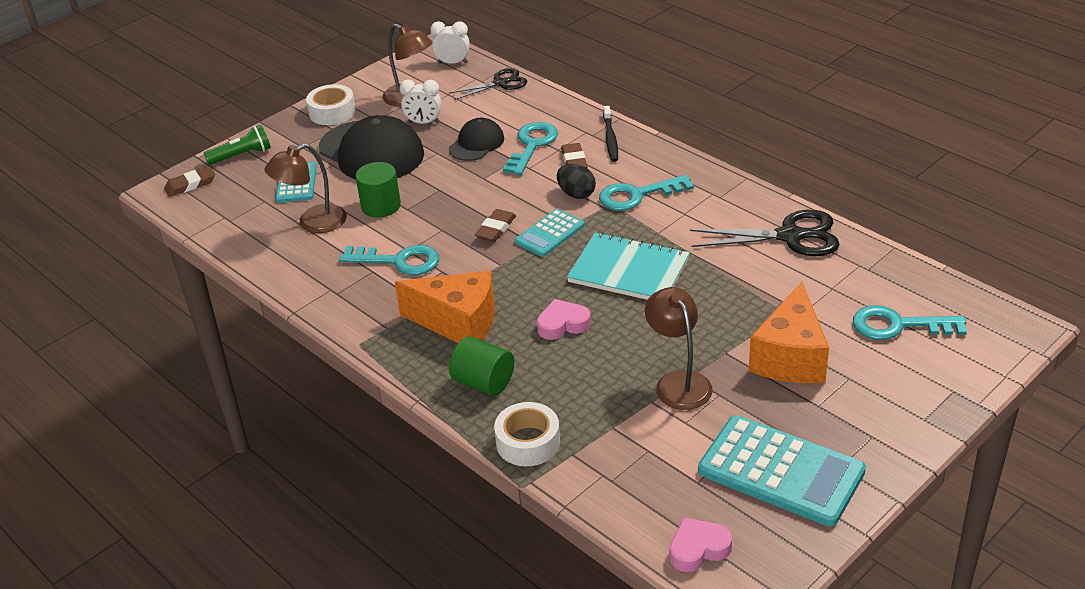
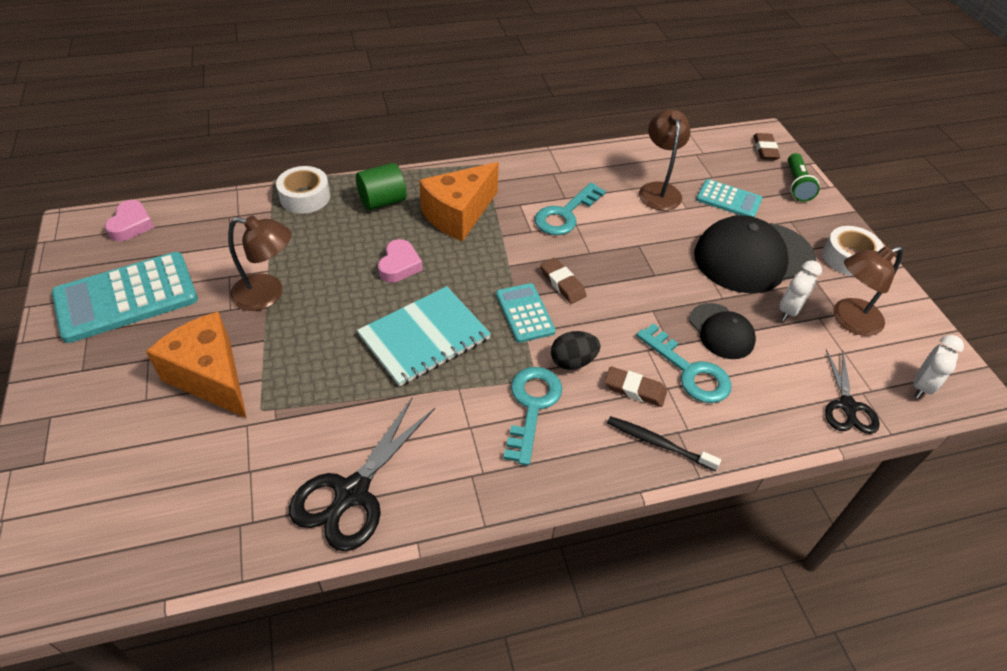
camera: 115 degrees right, 10 degrees up
green cylinder [356,162,401,218] -> none
turquoise key [853,305,967,340] -> none

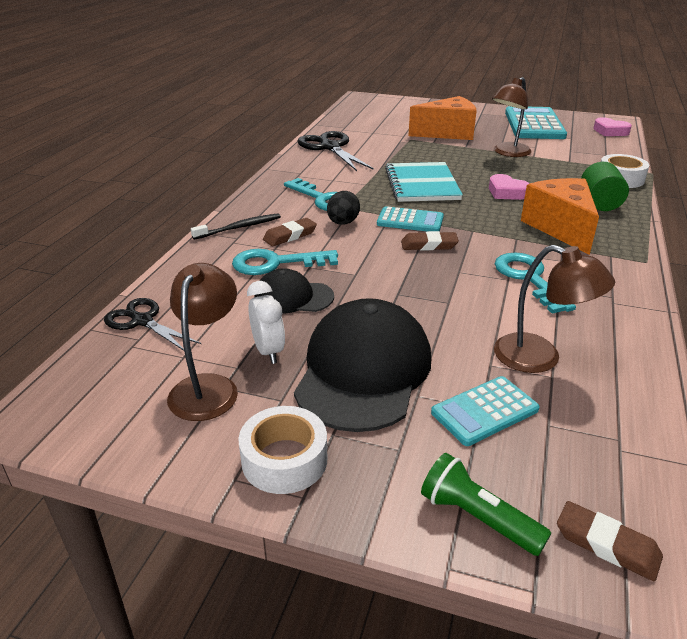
camera: 125 degrees right, 15 degrees down
white clock [913,335,964,399] -> none

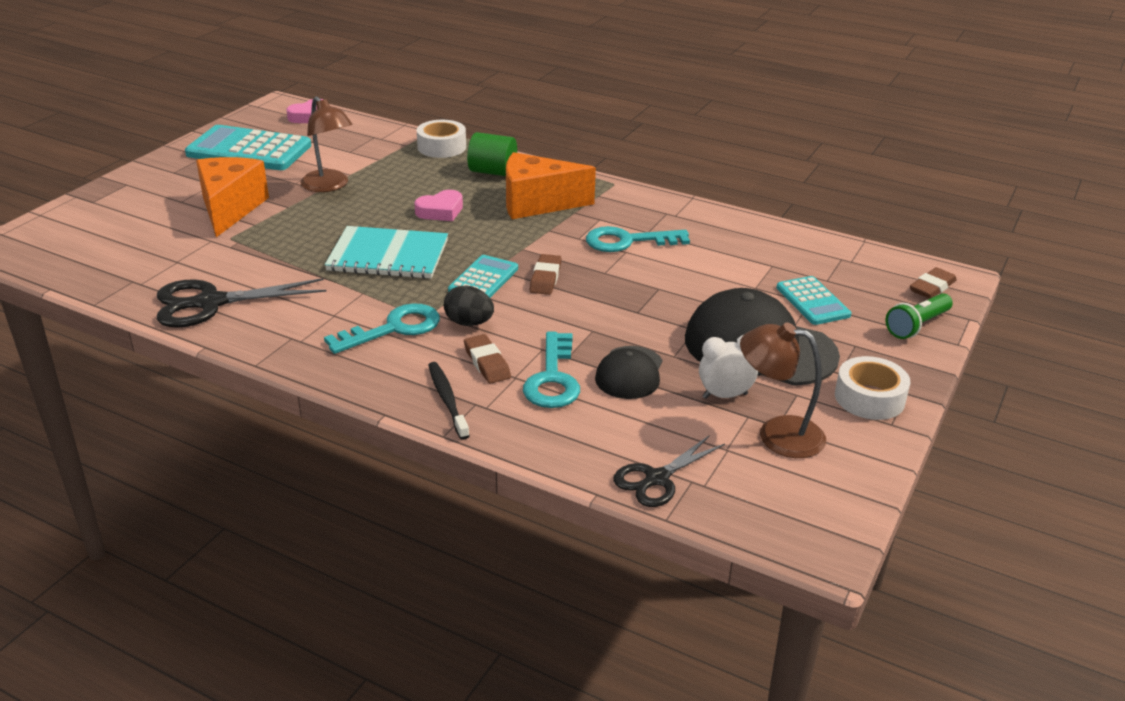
camera: 80 degrees left, 0 degrees up
brown lamp [494,245,615,373] -> none

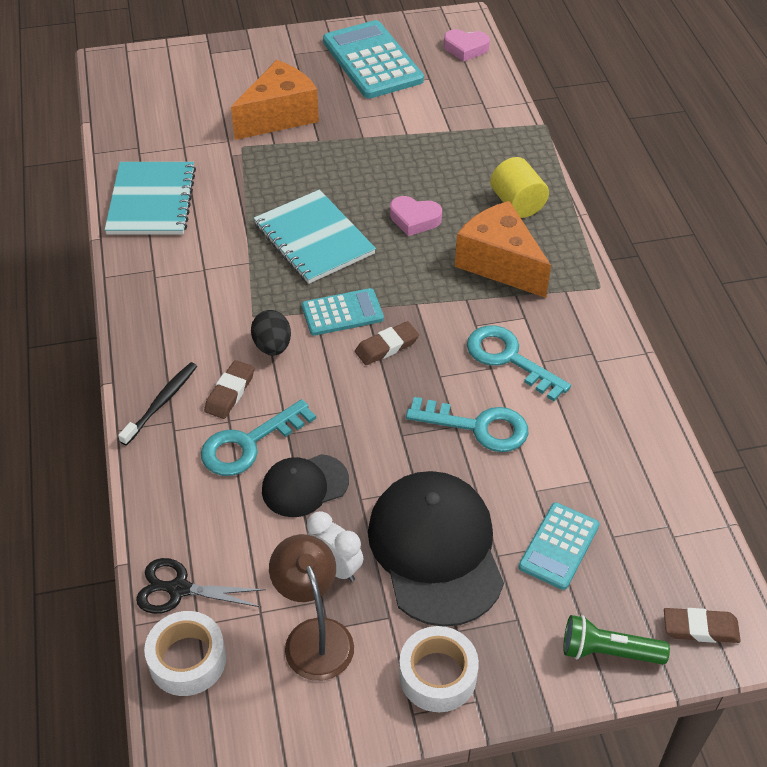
camera: 50 degrees right, 15 degrees up
black scissors [157,278,327,328] -> turquoise notebook [105,162,196,235]
brown lamp [301,96,353,192] -> none
turquoise key [324,303,440,354] -> turquoise key moved to [406,397,528,452]
white tape [417,120,466,158] -> white tape moved to [144,611,226,696]
green cylinder [467,132,517,176] -> yellow cylinder [490,157,549,218]

